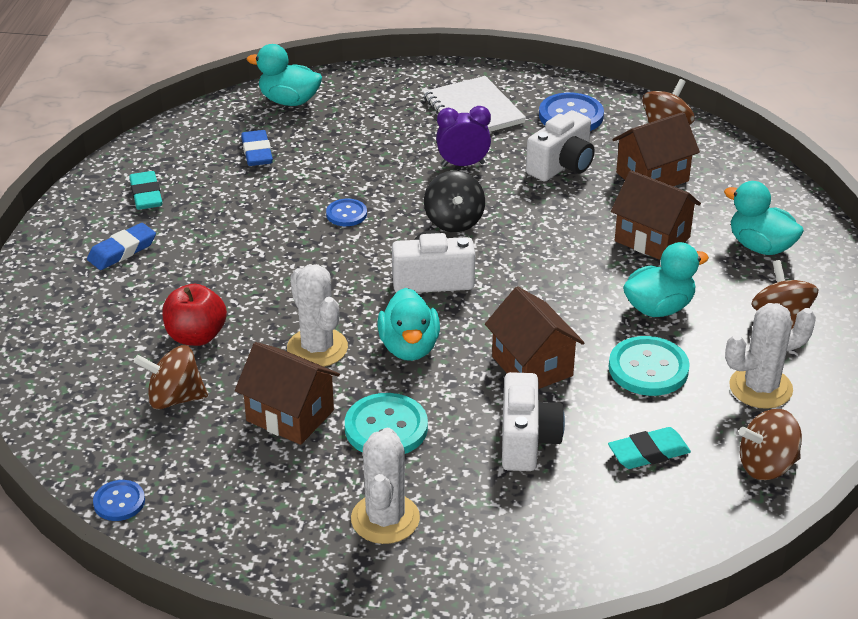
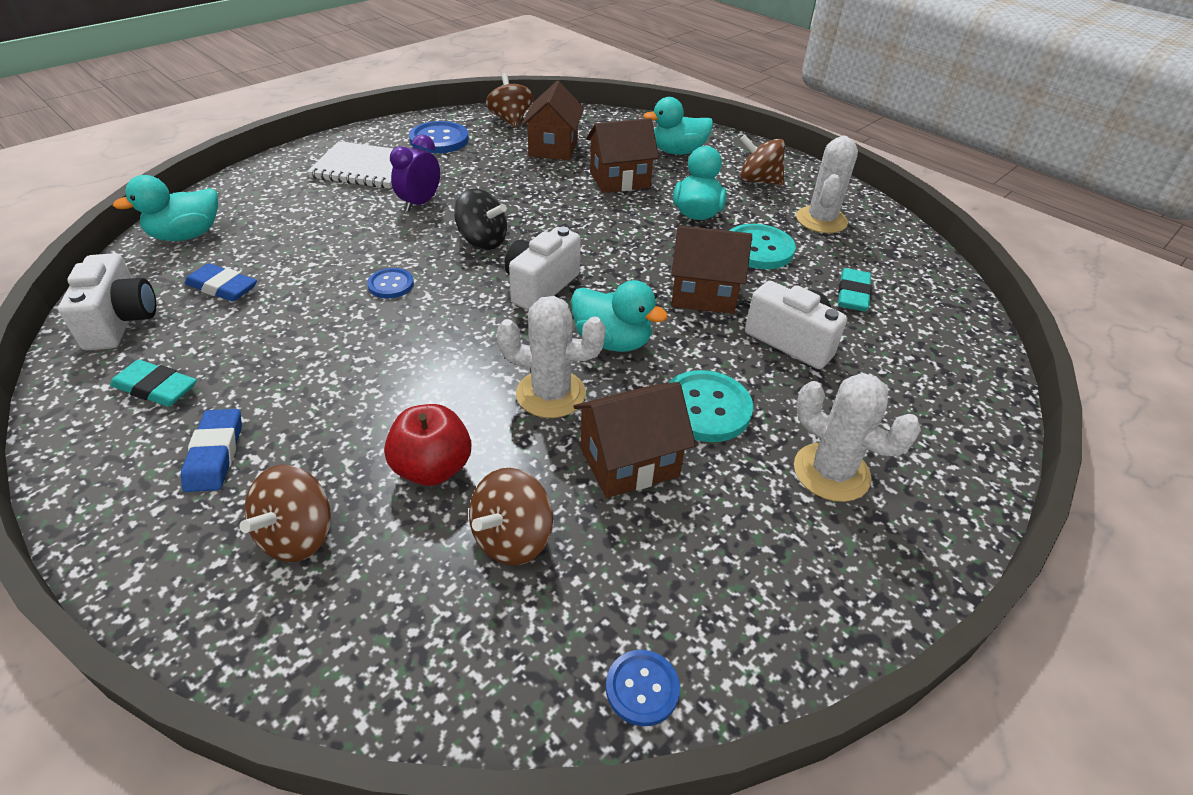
camera: 55 degrees left, 5 degrees up
white camera [526,110,595,182] -> white camera moved to [58,253,156,351]
brown spinning top [739,409,802,480] -> brown spinning top moved to [240,465,331,562]

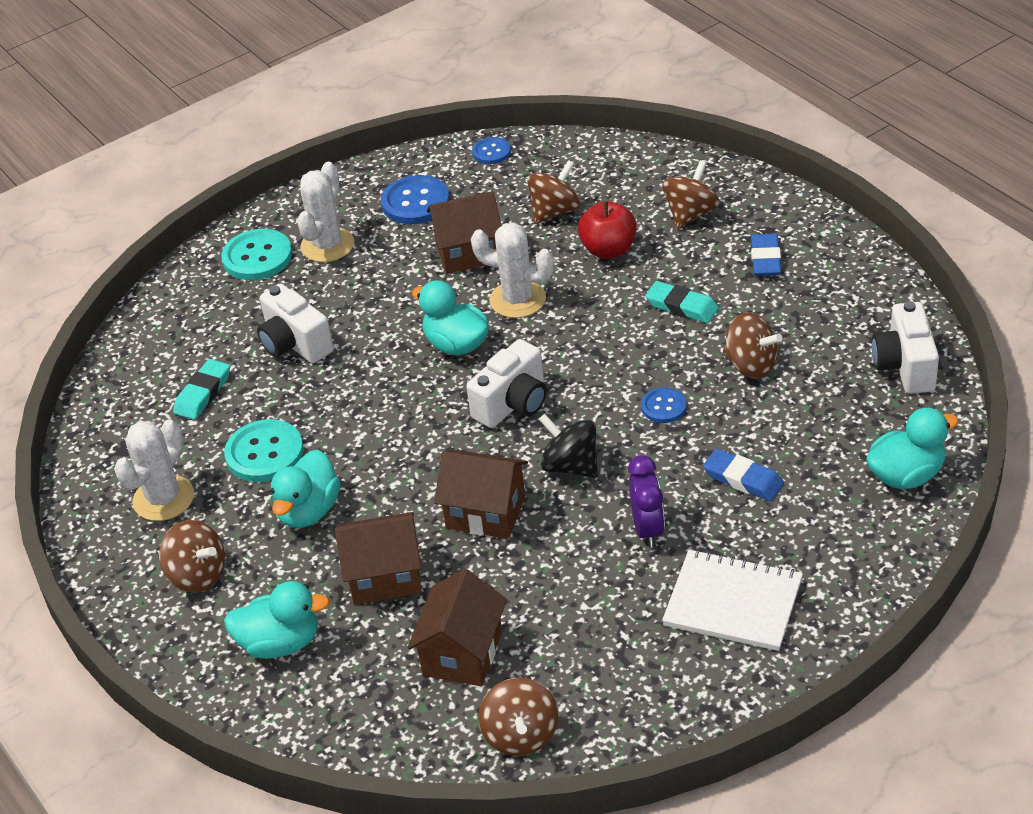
camera: 165 degrees left, 0 degrees up
turquoise eraser [110,360,197,407] -> turquoise eraser moved to [645,281,719,323]
blue eraser [185,263,257,302] -> blue eraser moved to [703,449,784,501]
purple clock [390,135,440,212] -> purple clock turned 45 degrees counterclockwise [628,455,665,548]
blue button [409,121,469,153] -> blue button moved to [381,175,450,224]
turquoise button [668,370,753,442] -> turquoise button moved to [222,229,292,280]
brown house [671,225,752,314] -> brown house moved to [434,450,528,539]
white cactus [794,373,921,502] -> white cactus turned 60 degrees clockwise [297,162,354,262]
none -> brown spinning top [723,312,782,378]

